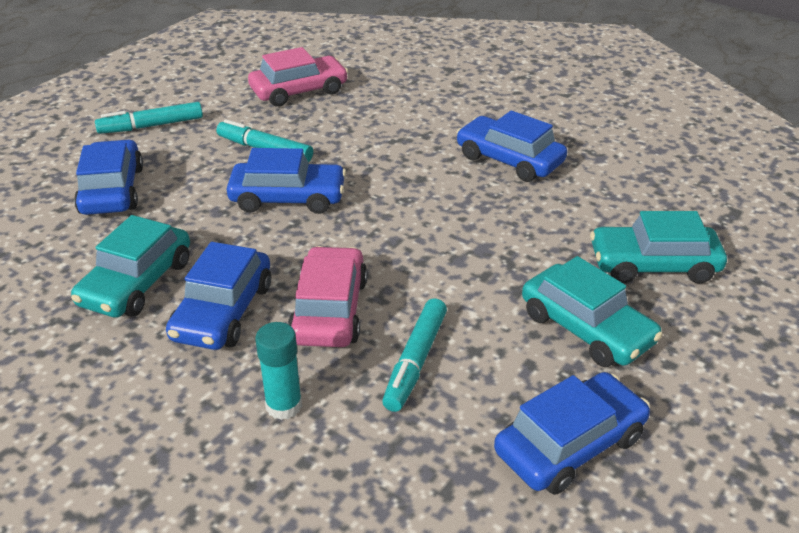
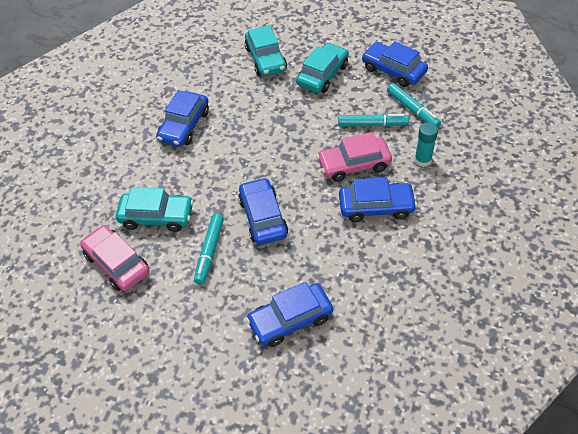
camera: 105 degrees left, 15 degrees up
turquoise car [71,215,190,318] -> turquoise car moved to [116,187,194,232]
turquoise marker [95,102,203,134] -> turquoise marker moved to [387,83,441,128]

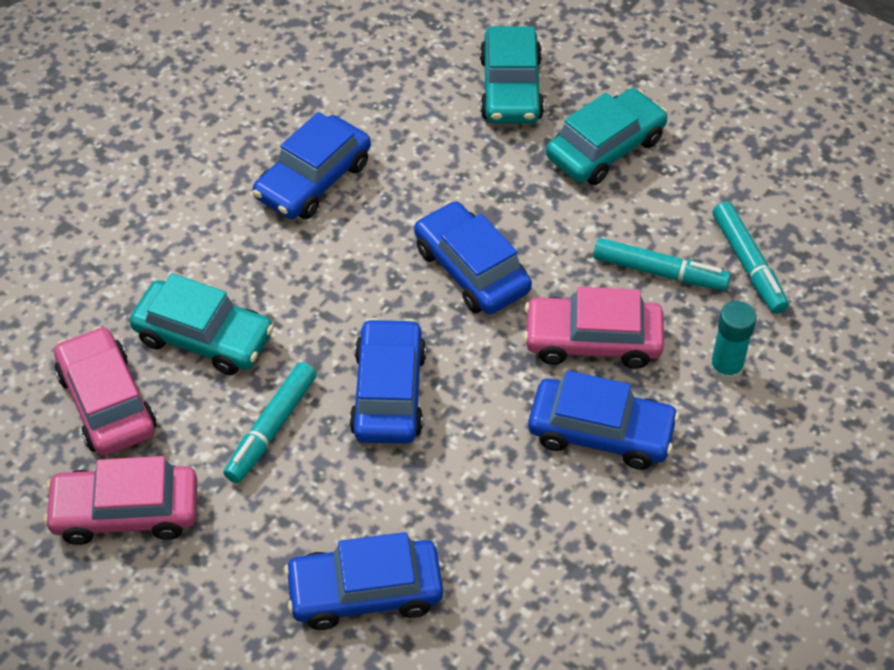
camera: 15 degrees right, 0 degrees up
blue car [362,41,428,87] -> blue car moved to [414,201,532,314]
none -> pink car [43,456,197,545]

